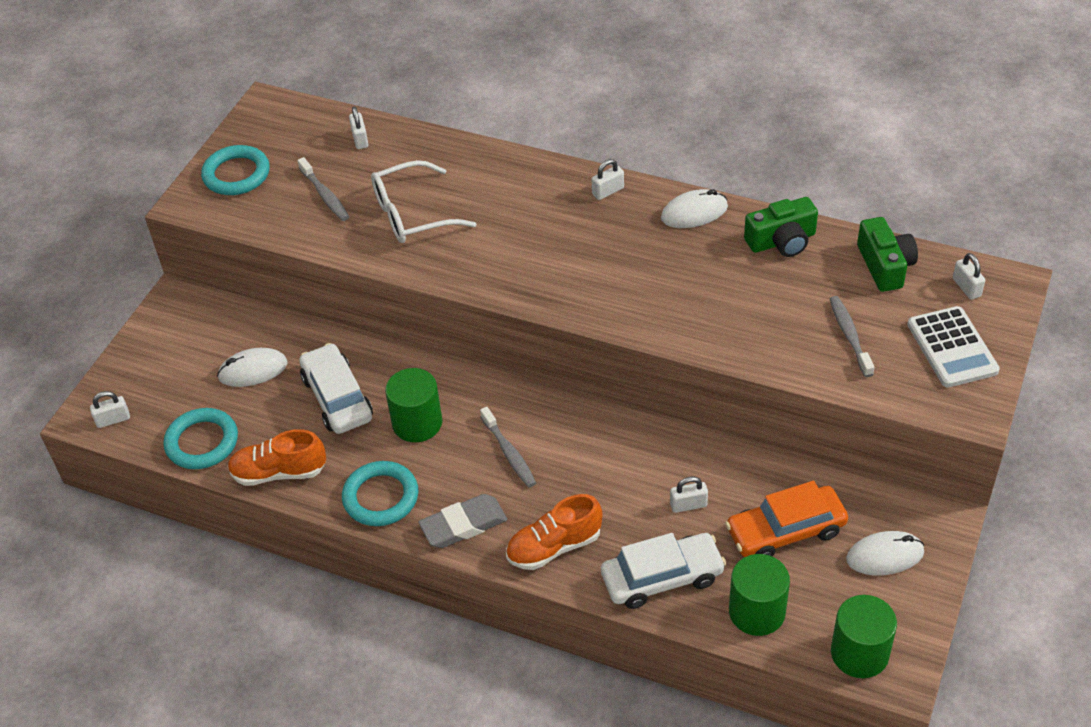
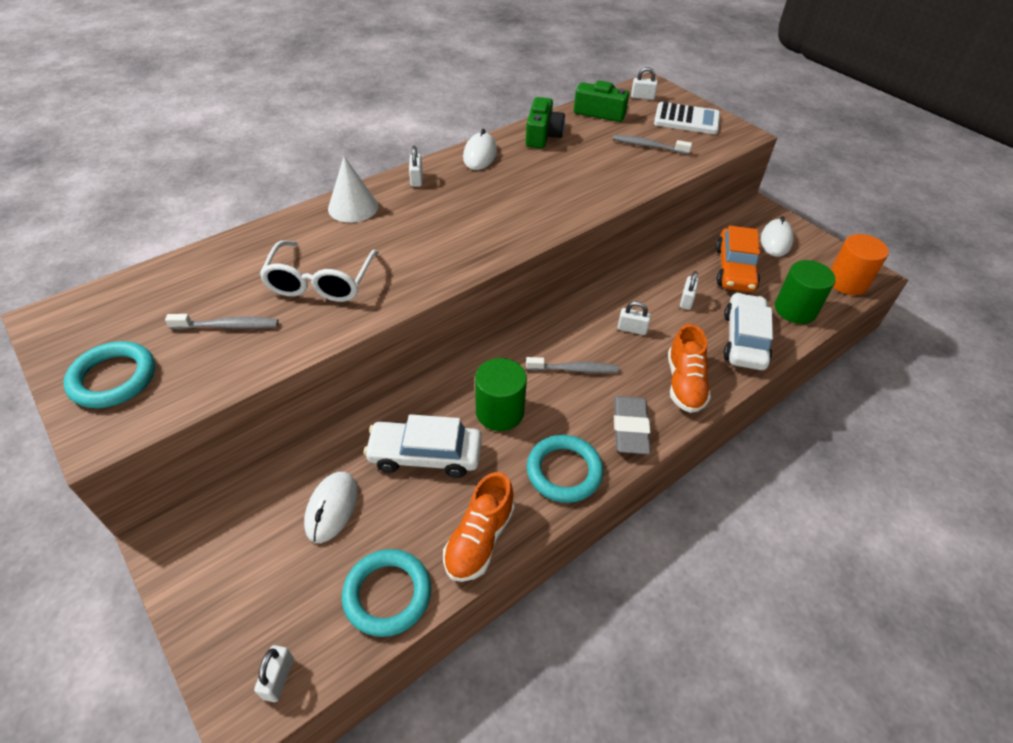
camera: 65 degrees left, 0 degrees up
white padlock [349,107,368,149] -> white padlock moved to [618,301,651,335]
green cylinder [831,595,897,678] -> orange cylinder [831,234,889,295]
none -> white cone [328,156,378,223]

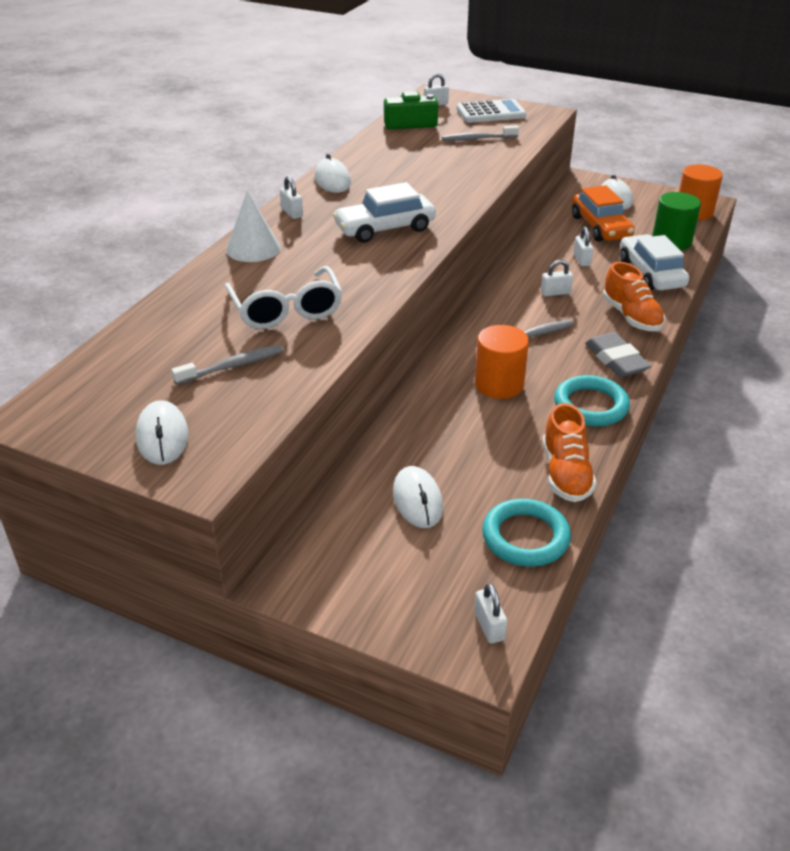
camera: 25 degrees left, 10 degrees down
turquoise ring [63,341,155,408] -> white mouse [135,400,188,465]
white car [364,414,482,478] -> white car moved to [333,182,436,243]
green cylinder [475,358,527,431] -> orange cylinder [475,325,529,399]
green camera [526,97,565,148] -> none

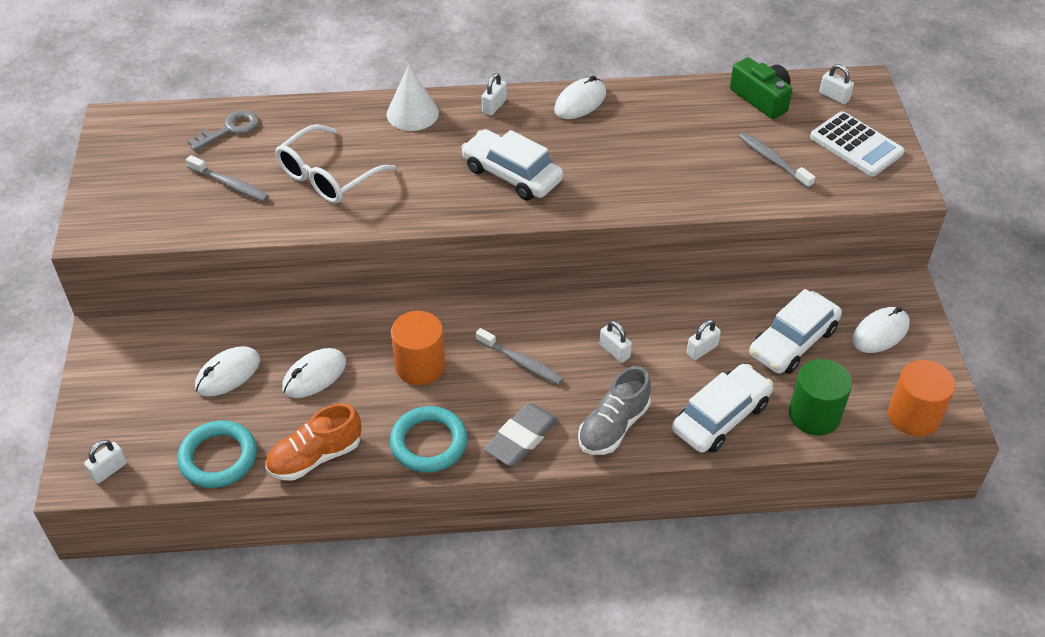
camera: 60 degrees right, 10 degrees up
white mouse [135,400,188,465] -> white mouse moved to [282,348,346,398]
orange car [572,185,635,242] -> white car [749,289,842,374]
orange shoe [603,262,665,331] -> grey shoe [578,366,651,455]
none -> grey key [187,110,259,151]

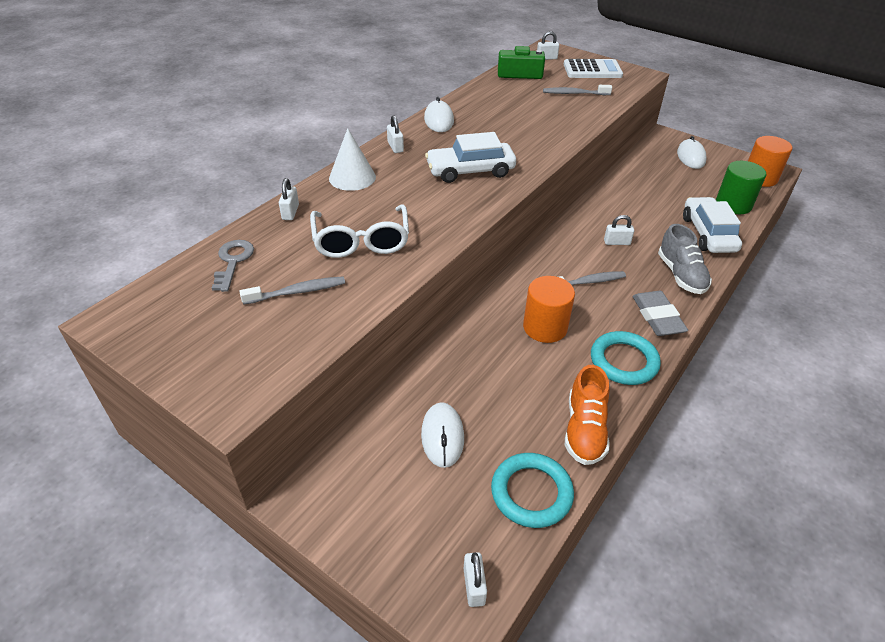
camera: 50 degrees left, 5 degrees down
white mouse [282,348,346,398] -> none
white padlock [687,320,721,360] -> white padlock moved to [279,178,299,220]
white car [749,289,842,374] -> none

